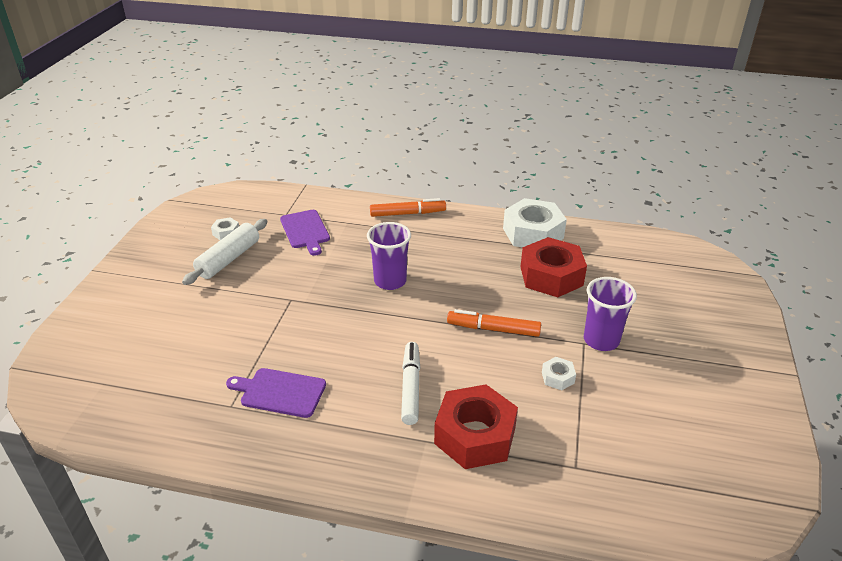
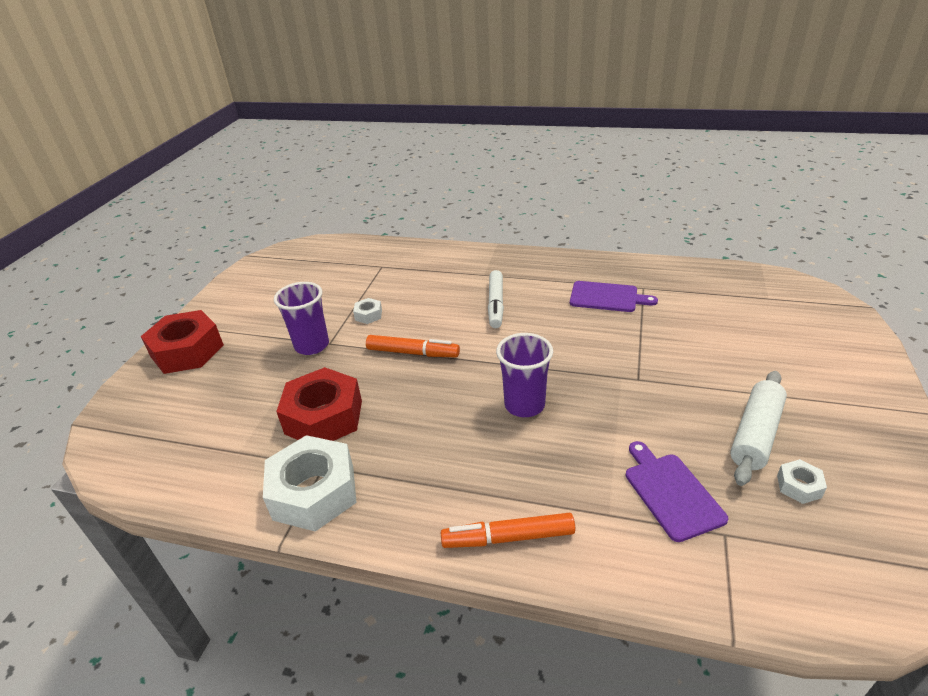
camera: 175 degrees left, 0 degrees up
red nut [434,384,518,469] -> red nut moved to [141,310,224,374]

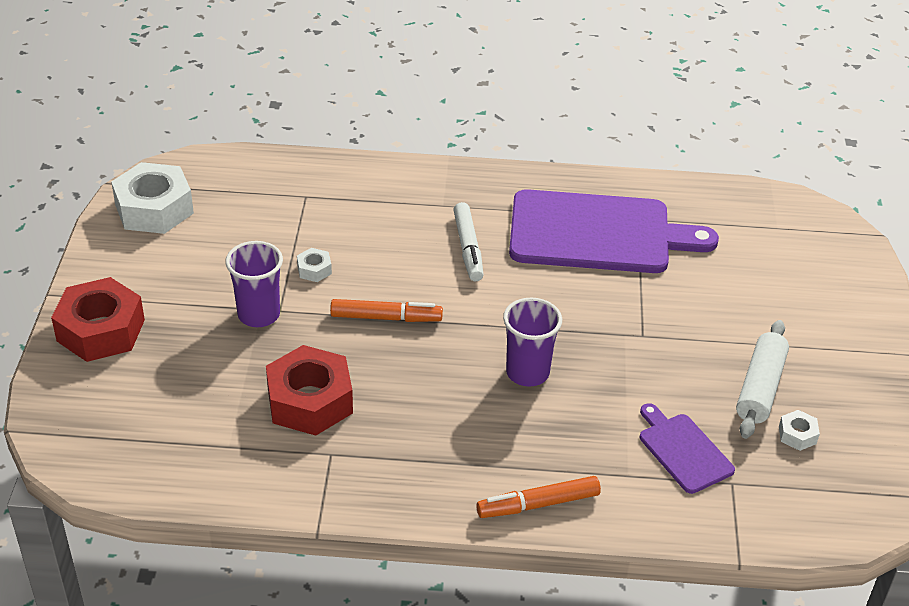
camera: 15 degrees left, 5 degrees up
white nut [263,435,357,532] -> white nut moved to [111,162,194,234]
purple cutting board [570,281,658,312] -> purple cutting board [509,189,719,273], size x2.06

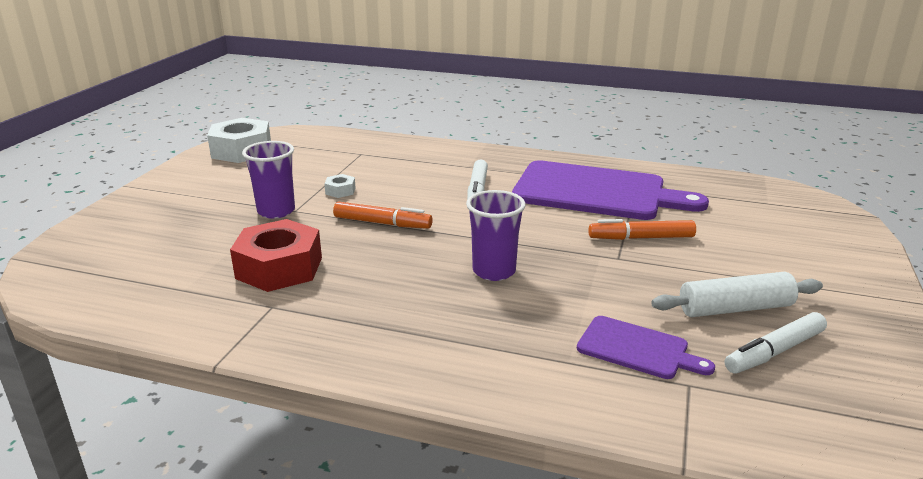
camera: 15 degrees right, 15 degrees down
red nut [51,277,145,362] -> none
orange marker [476,476,601,518] -> orange marker moved to [588,219,696,240]
purple cutting board [640,403,735,494] -> purple cutting board turned 135 degrees clockwise [577,316,715,379]
white rolling pin [736,320,789,439] -> white rolling pin turned 45 degrees clockwise [651,272,823,317]
white nut [779,410,820,451] -> white marker [724,312,827,373]

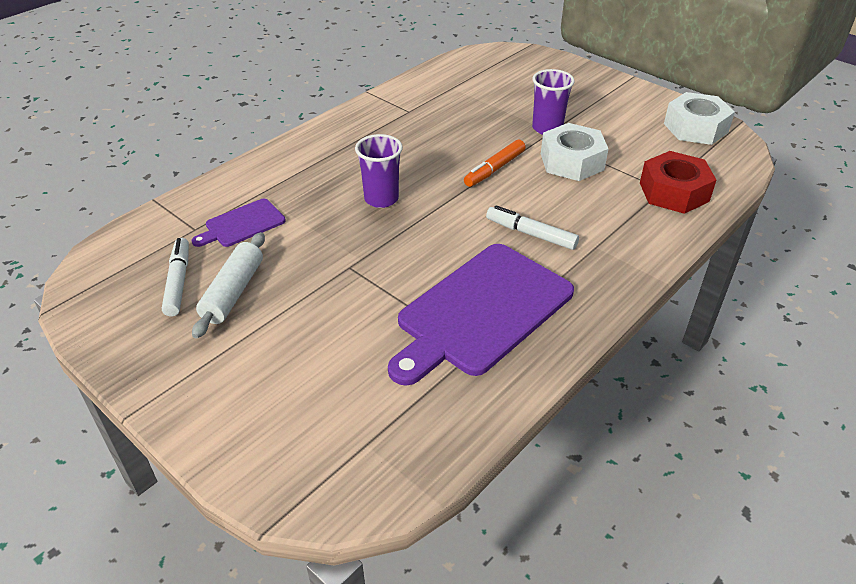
camera: 115 degrees right, 15 degrees up
red nut [230,219,322,292] -> red nut moved to [640,151,716,214]
white nut [324,174,356,198] -> white nut [541,123,608,181], size x2.27
orange marker [588,219,696,240] -> none

